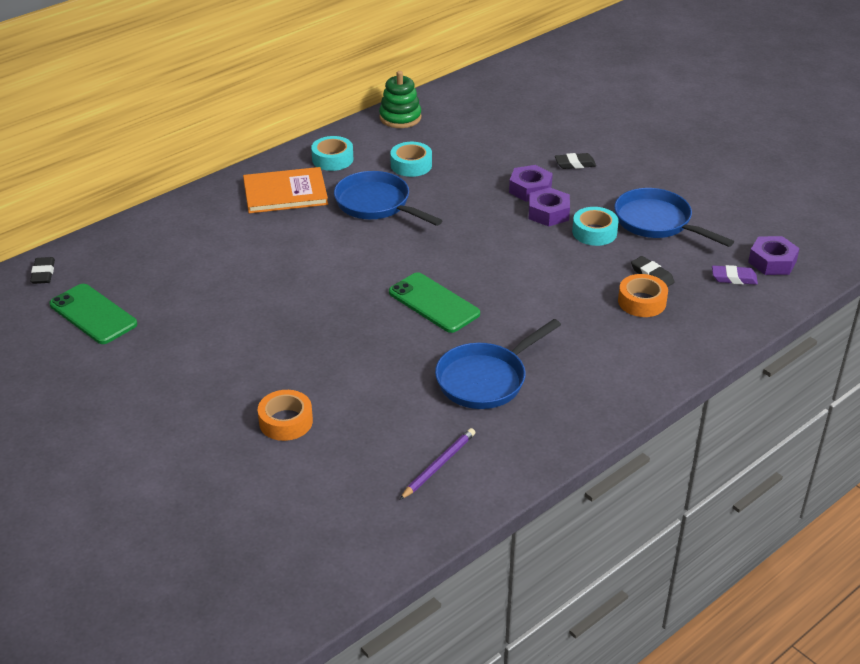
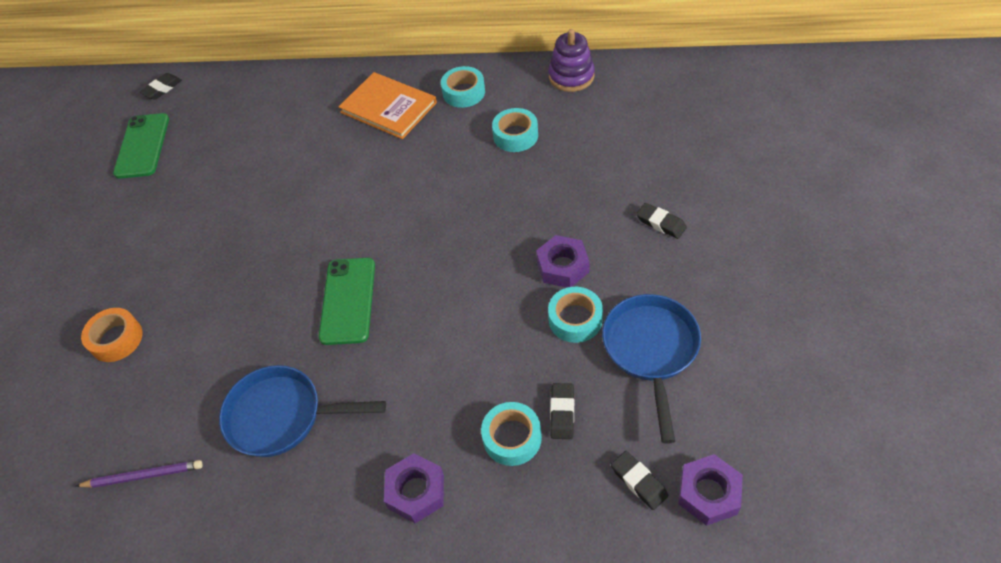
camera: 50 degrees right, 15 degrees up
blue pan [334,171,443,226] -> none
green stacking toy [379,71,421,128] -> purple stacking toy [548,29,595,92]
purple nut [509,165,553,202] -> purple nut moved to [384,453,444,523]
orange tape [618,274,668,317] -> turquoise tape [481,402,542,466]
purple eraser [712,265,758,285] -> black eraser [611,451,668,510]

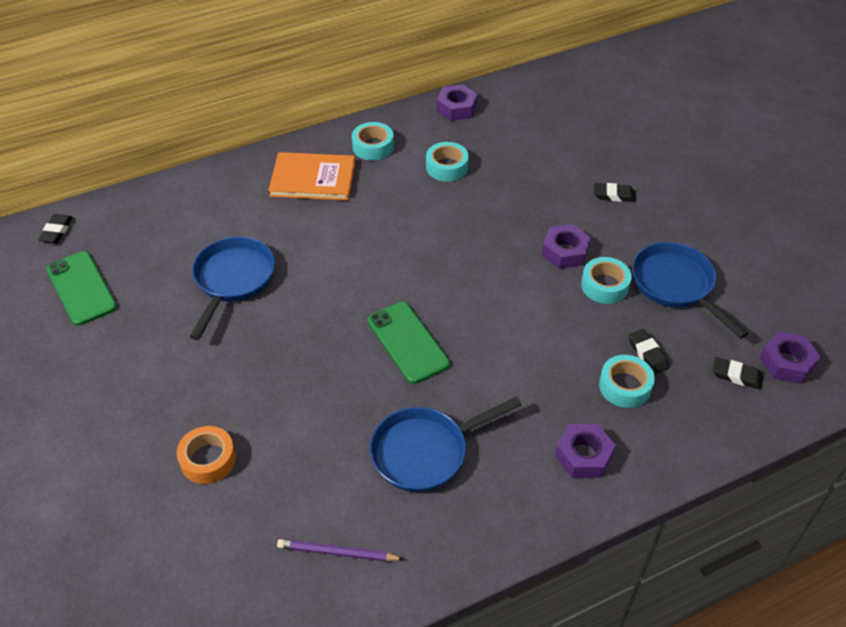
camera: 35 degrees left, 5 degrees down
purple pencil [76,460,203,488] -> purple pencil turned 135 degrees counterclockwise [277,539,404,561]
purple stacking toy [548,29,595,92] -> purple nut [436,85,478,121]
none -> blue pan [189,237,275,340]

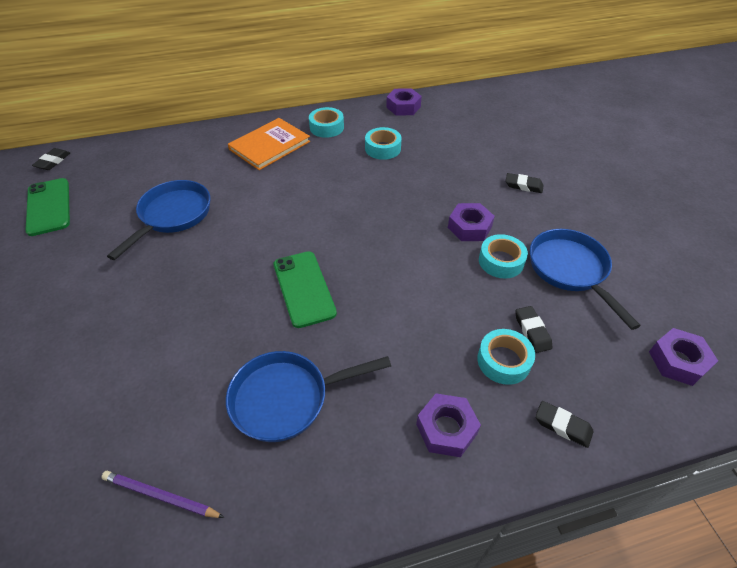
camera: 10 degrees right, 0 degrees up
orange tape [177,426,236,484] -> none
orange book [268,152,355,200] -> orange book turned 60 degrees counterclockwise [228,118,310,170]
black eraser [713,357,763,390] -> black eraser moved to [535,401,594,448]

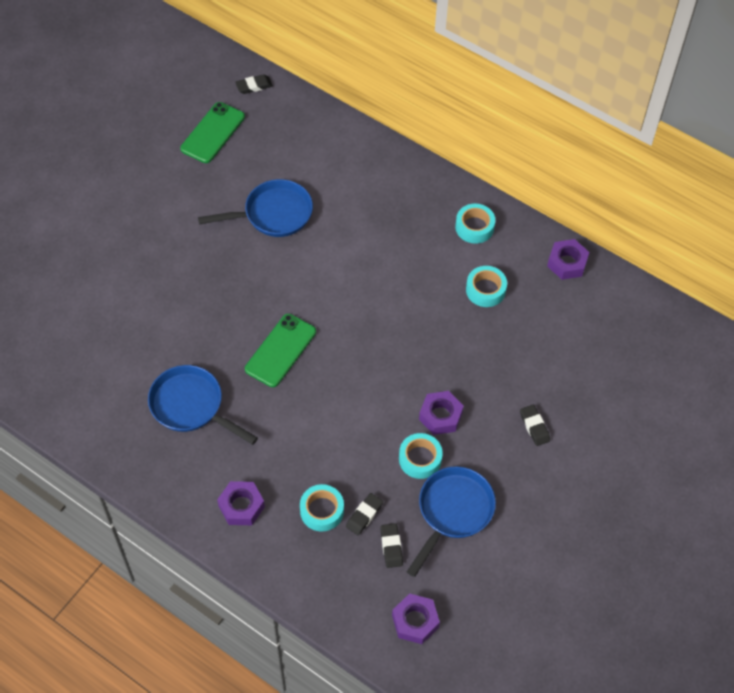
camera: 50 degrees right, 10 degrees up
purple pencil [101,471,225,518] -> none
orange book [228,118,310,170] -> none
black eraser [535,401,594,448] -> black eraser moved to [380,523,403,568]

